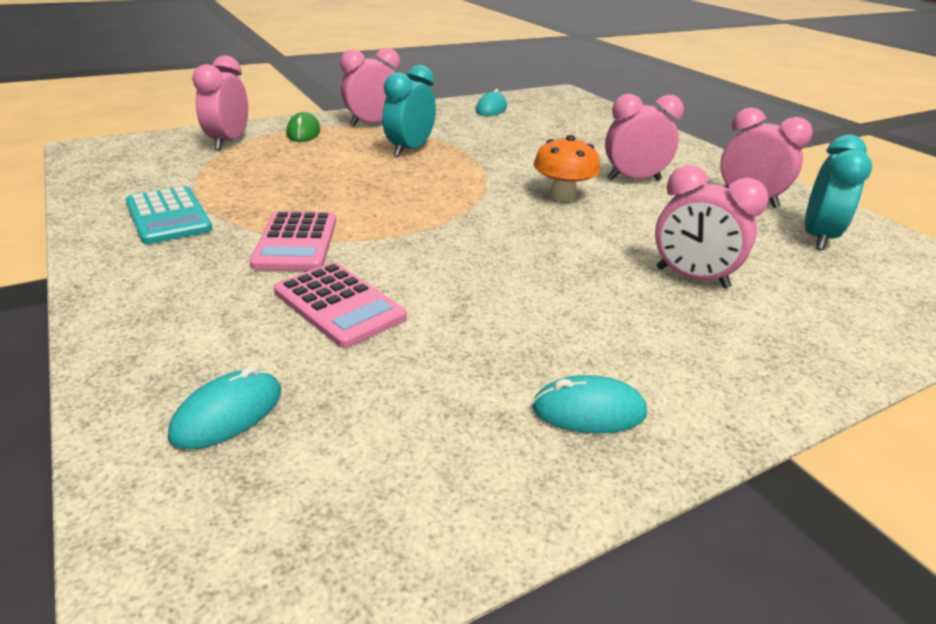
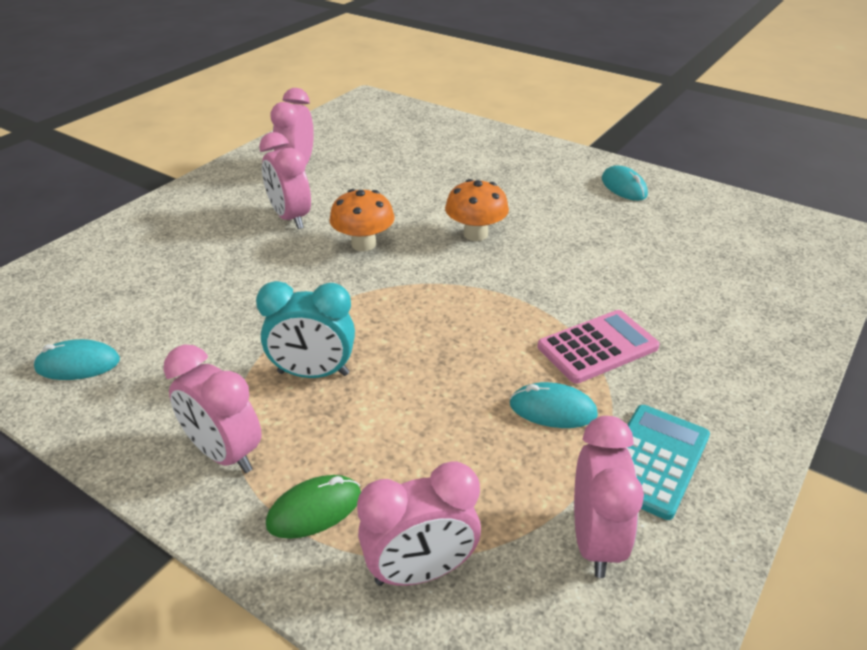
camera: 115 degrees left, 5 degrees up
turquoise mouse [168,366,281,449] -> turquoise mouse moved to [510,382,598,428]
pink calculator [274,262,407,348] -> none
pink clock [655,165,768,288] -> pink clock moved to [574,416,644,578]
turquoise clock [805,135,872,250] -> none
none -> orange mushroom [445,179,509,241]

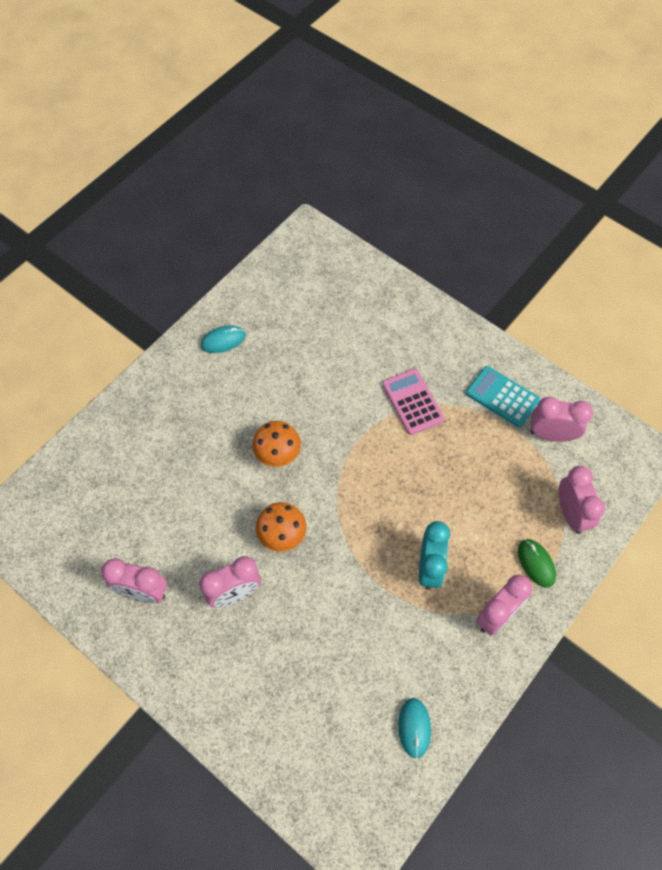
camera: 85 degrees left, 25 degrees up
turquoise mouse [510,382,598,428] -> none

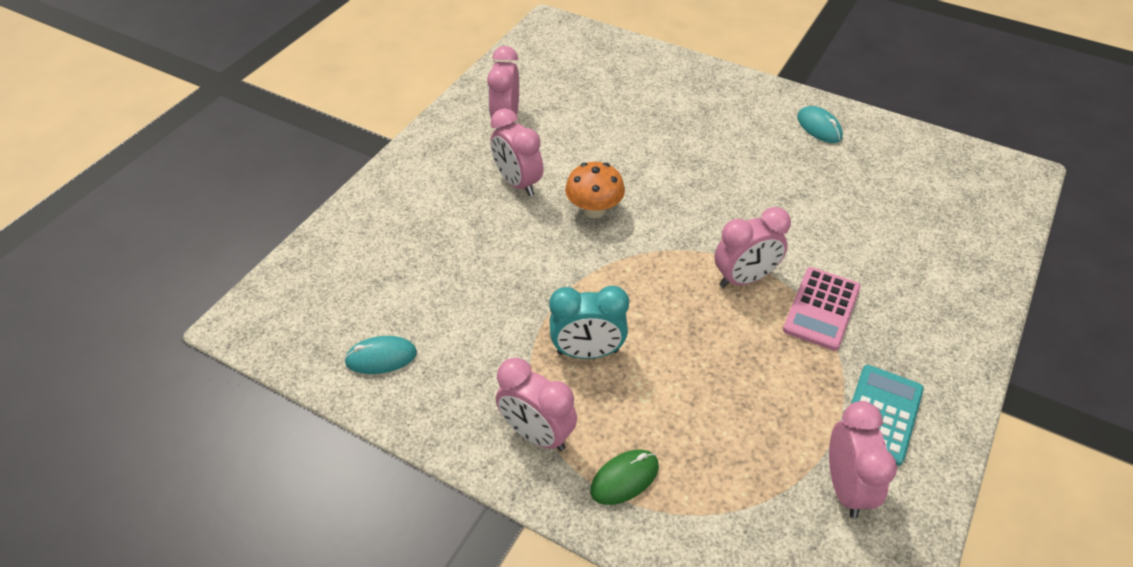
camera: 80 degrees right, 15 degrees down
orange mushroom [252,421,301,467] -> none
pink calculator [382,369,444,435] -> pink calculator turned 150 degrees clockwise [783,267,861,351]
pink clock [559,466,605,534] -> pink clock moved to [714,207,791,288]

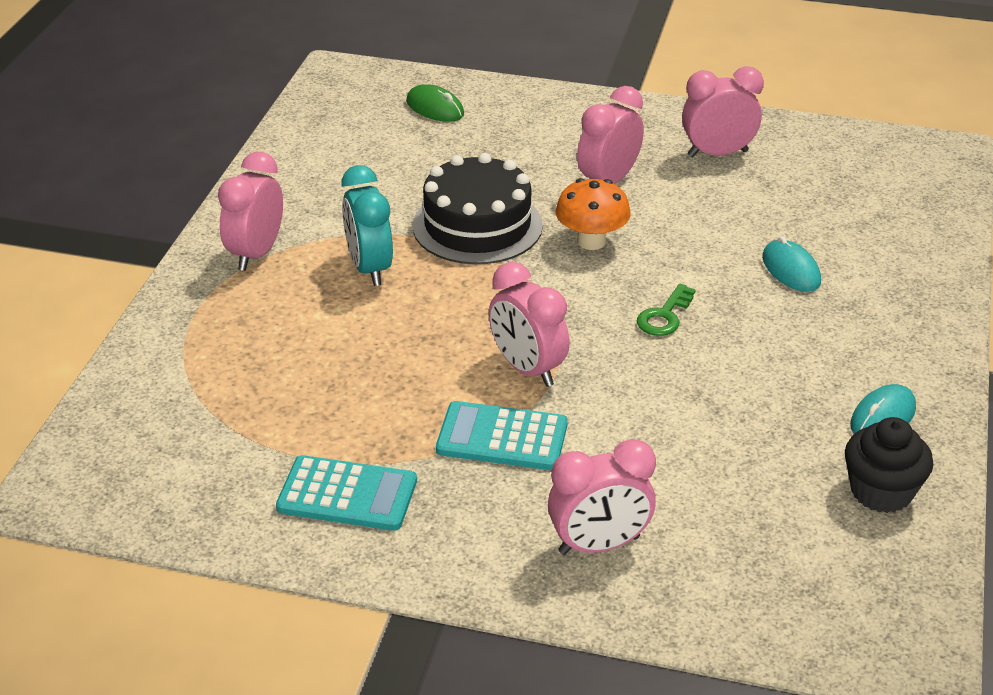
camera: 75 degrees right, 10 degrees down
turquoise mouse [344,336,417,374] -> turquoise mouse moved to [762,236,821,292]
green mouse [590,450,659,505] -> green mouse moved to [406,84,464,122]
pink calculator [783,267,861,351] -> turquoise calculator [436,401,568,470]
pink clock [829,401,897,518] -> pink clock moved to [548,439,656,555]
none -> black cake [413,153,543,264]
none -> green key [637,284,696,336]
none -> black cupcake [845,417,933,513]

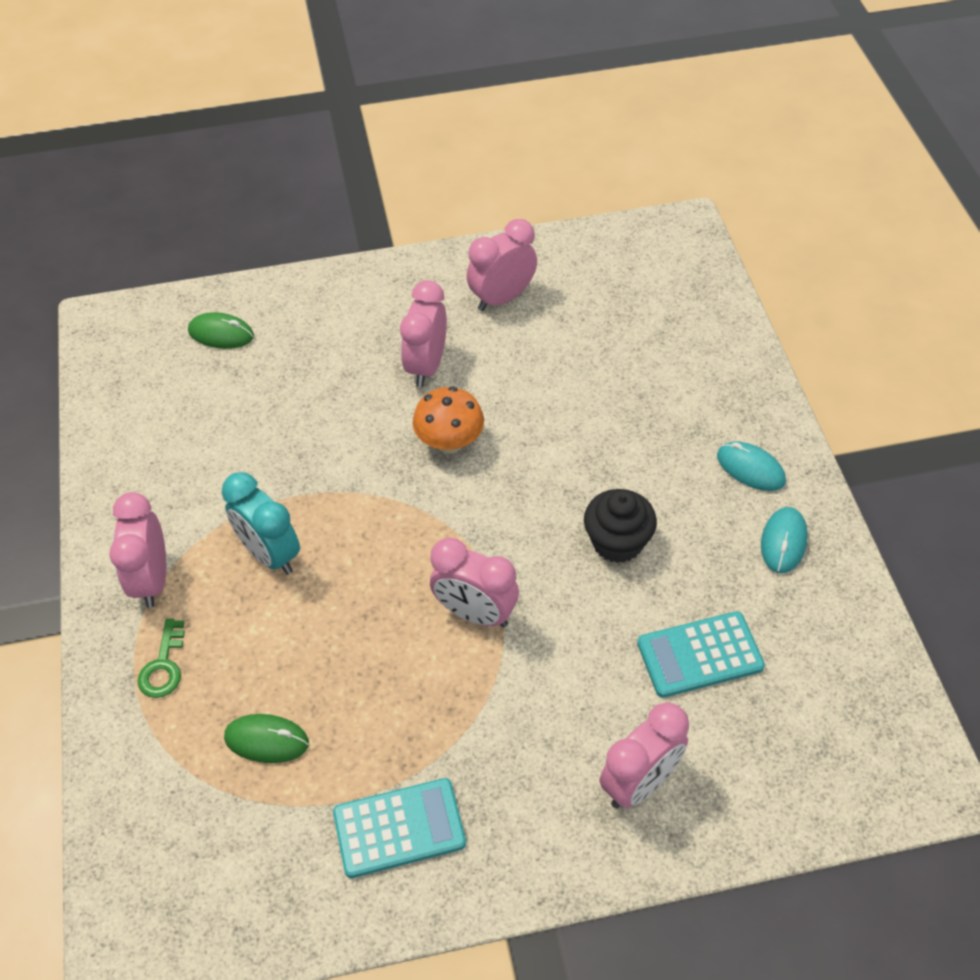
camera: 25 degrees left, 15 degrees up
black cake [413,153,543,264] -> none
turquoise calculator [436,401,568,470] -> turquoise calculator moved to [637,611,765,698]
green key [637,284,696,336] -> green key moved to [137,619,185,698]
turquoise mouse [762,236,821,292] -> turquoise mouse moved to [717,442,786,491]
black cupcake [845,417,933,513] -> black cupcake moved to [584,489,657,563]
none -> green mouse [224,714,309,763]

